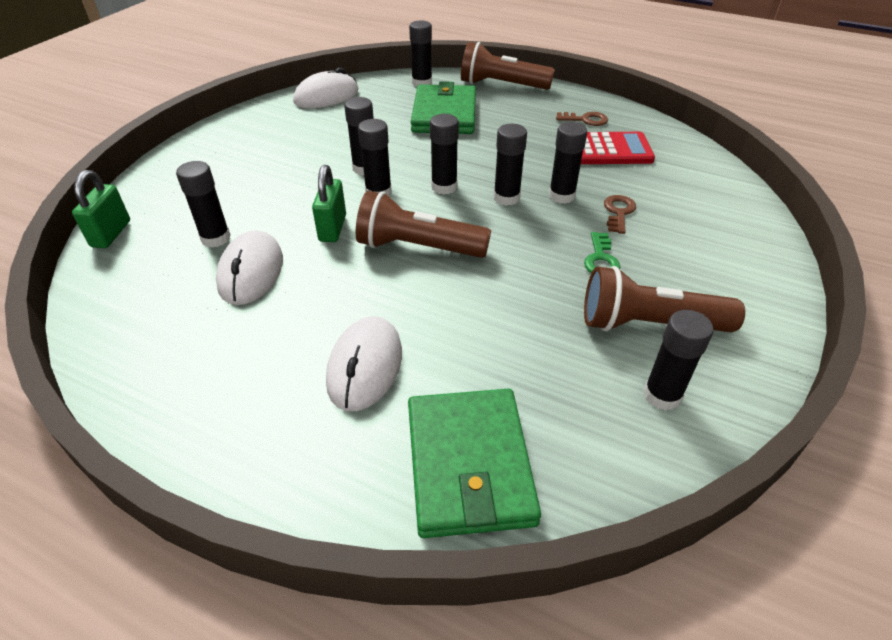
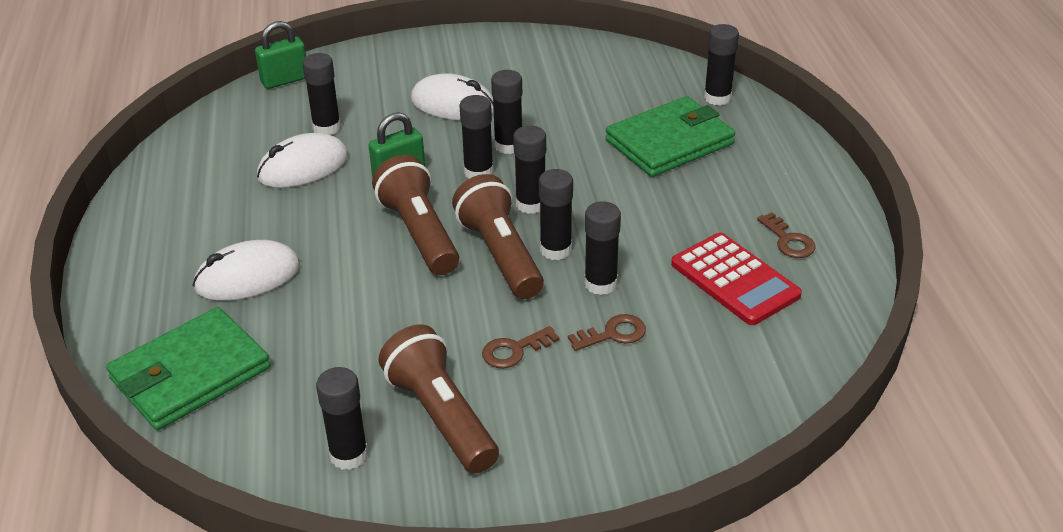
camera: 55 degrees right, 5 degrees down
white mouse [293,68,359,108] -> white mouse moved to [411,73,494,120]
brown flashlight [461,42,555,90] -> brown flashlight moved to [452,174,544,299]
green key [584,232,620,273] -> brown key [482,326,559,368]

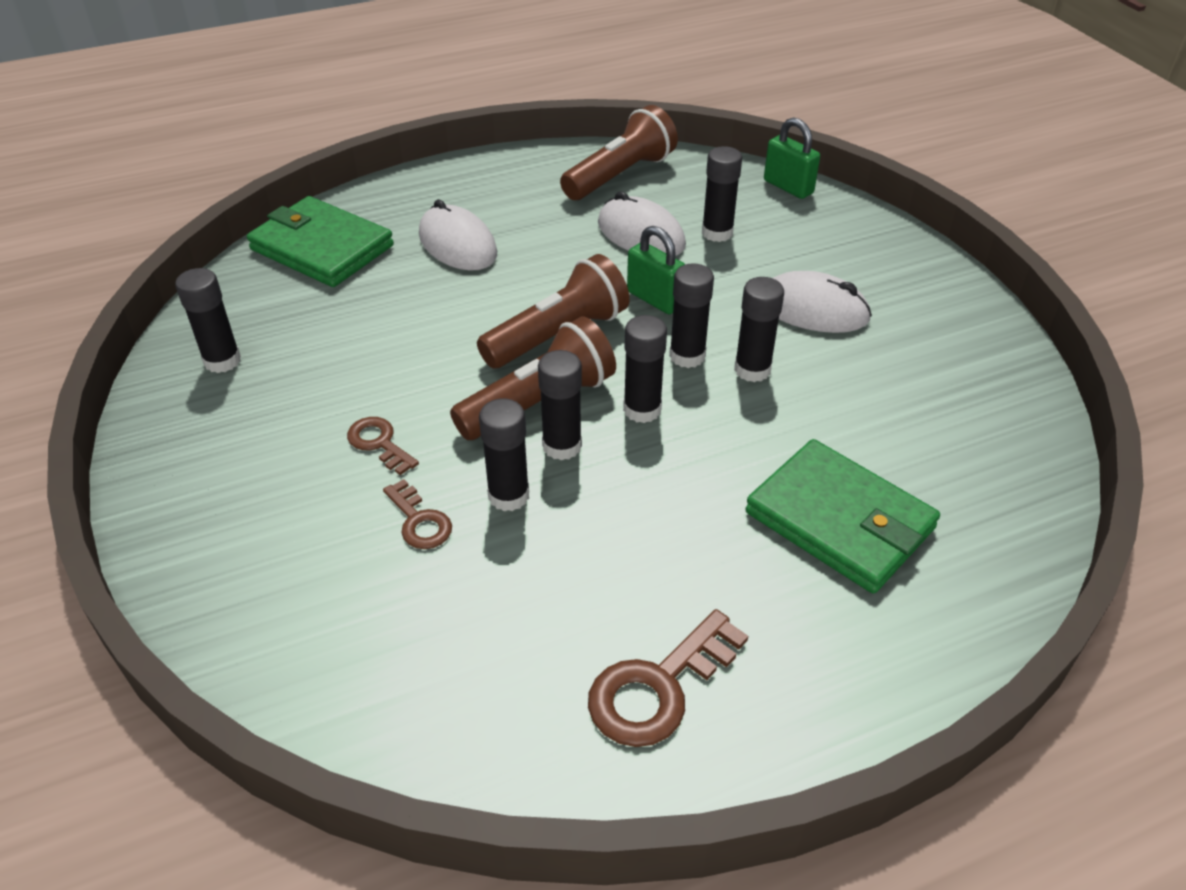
camera: 75 degrees right, 5 degrees up
brown flashlight [378,324,499,474] -> brown flashlight moved to [560,105,678,200]
white mouse [411,73,494,120] -> white mouse turned 75 degrees counterclockwise [773,271,872,333]
red calculator [671,233,802,325] -> none
black glue stick [704,24,739,106] -> none
brown key [757,212,816,258] -> brown key [588,609,748,747], size x1.68

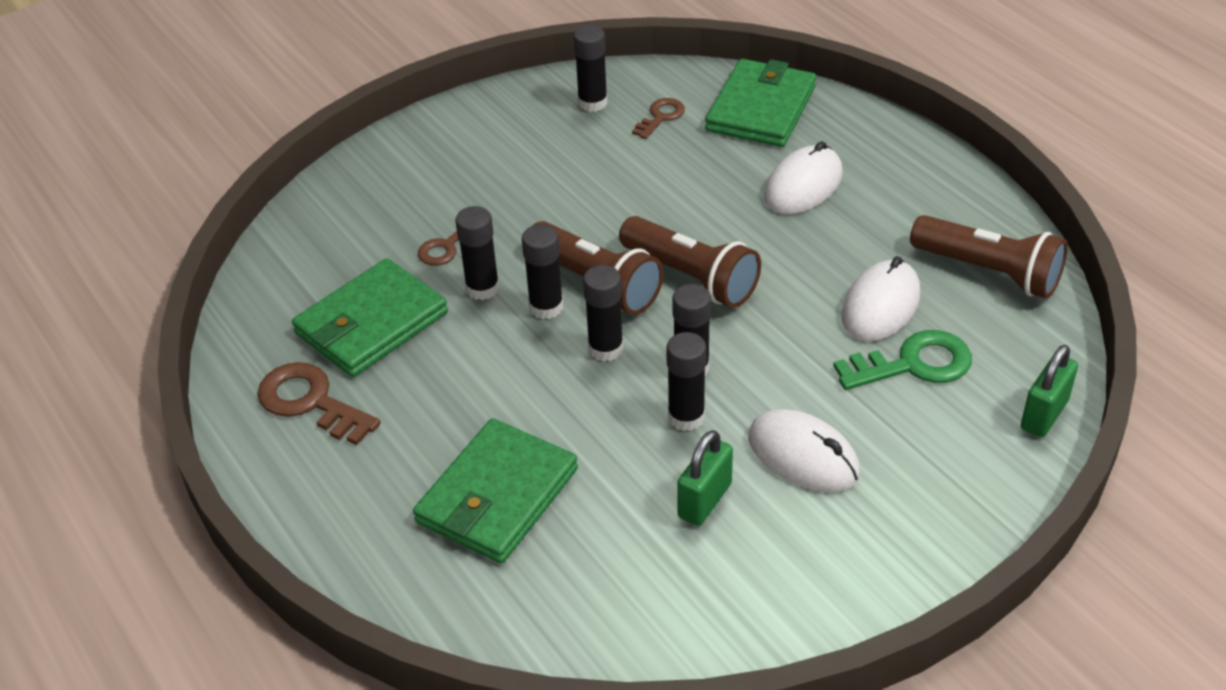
camera: 80 degrees right, 0 degrees up
brown key [347,417,419,475] -> brown key moved to [632,98,685,139]
green padlock [627,226,685,314] -> green padlock moved to [677,430,733,526]
black glue stick [702,146,742,242] -> green key [833,330,972,390]
white mouse [773,271,872,333] -> white mouse turned 60 degrees counterclockwise [748,409,860,492]
none -> green wallet [292,258,448,377]

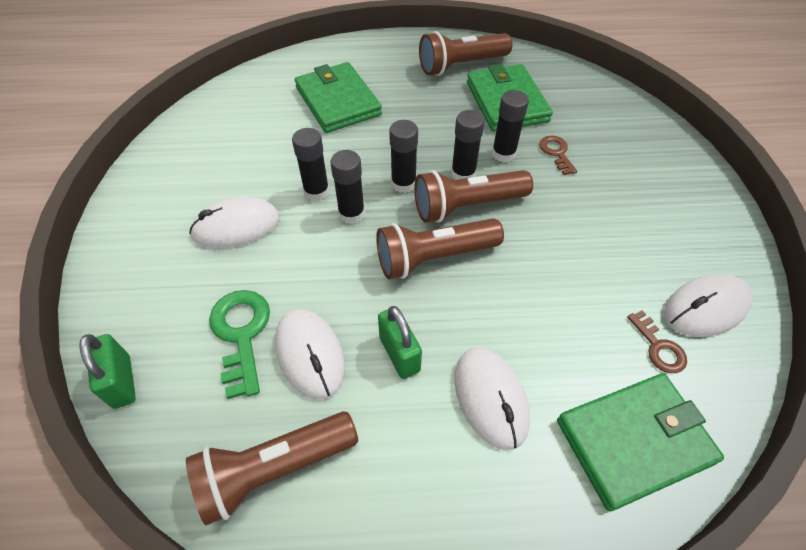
camera: 120 degrees right, 10 degrees up
brown key [257,362,381,445] -> brown flashlight [419,31,512,76]
black glue stick [573,25,607,112] -> white mouse [664,274,753,337]
green padlock [677,430,733,526] -> green padlock moved to [378,306,422,379]
green wallet [705,59,816,147] -> green wallet turned 75 degrees counterclockwise [557,373,724,511]
green key [833,330,972,390] -> green key turned 150 degrees clockwise [209,290,270,399]

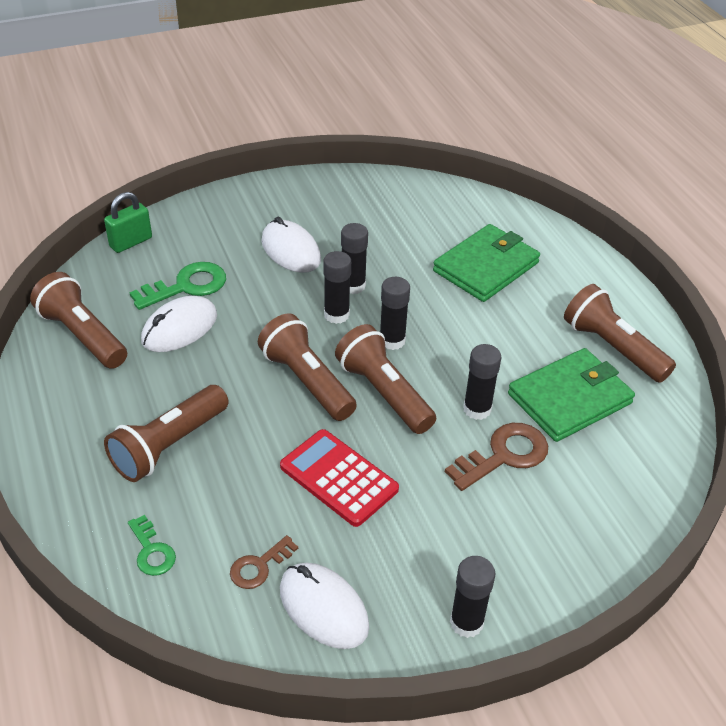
camera: 70 degrees right, 10 degrees down
green padlock [378,306,422,379] -> none
black glue stick [451,110,485,180] -> black glue stick moved to [450,556,495,638]
white mouse [454,348,530,450] -> brown flashlight [104,385,229,482]
brown key [539,136,577,175] -> brown key [445,423,548,491], size x1.68
green wallet [557,373,724,511] -> green key [128,515,176,576]
none -> red calculator [280,429,399,527]

